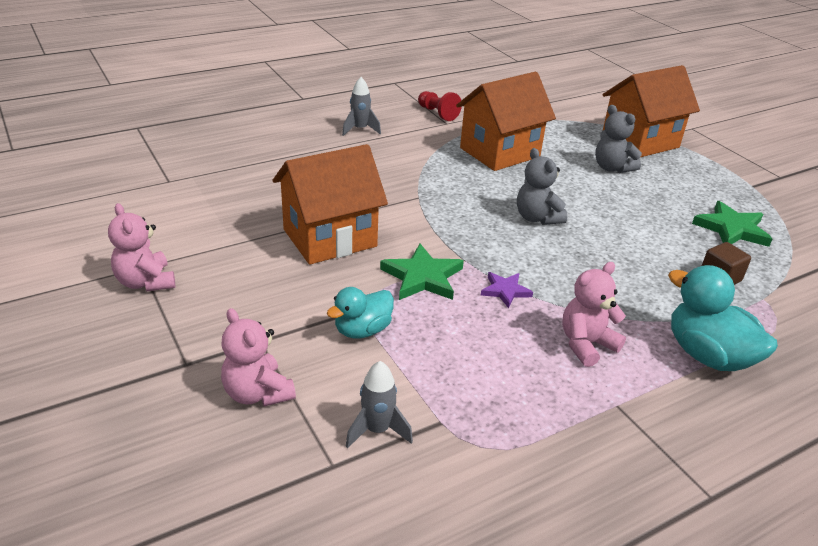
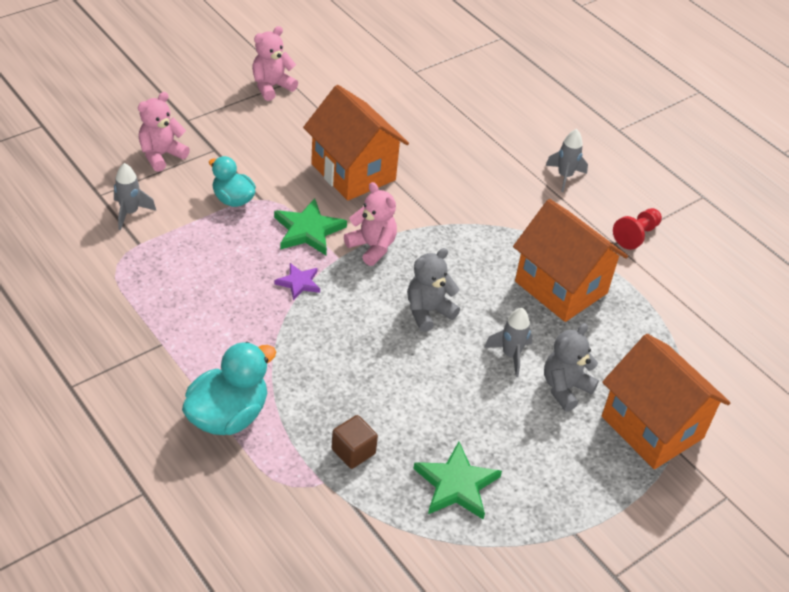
camera: 80 degrees right, 10 degrees up
pink teddy bear [562,262,626,367] -> pink teddy bear moved to [344,182,397,266]
none -> grey rocket [484,308,533,377]

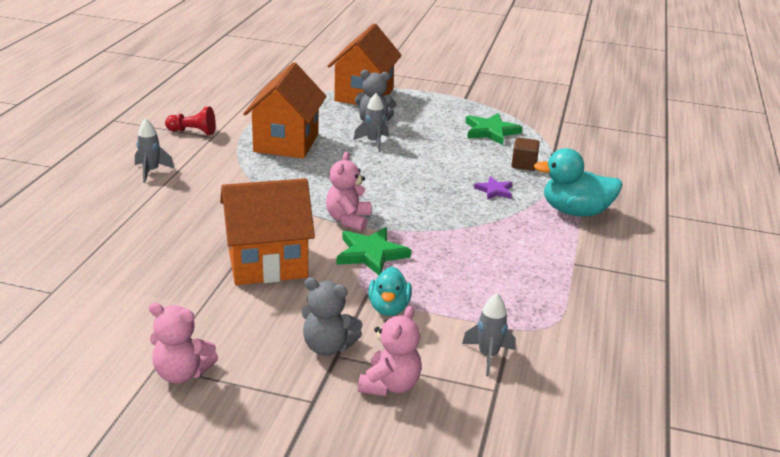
camera: 125 degrees left, 15 degrees down
pink teddy bear [138,92,190,172] -> pink teddy bear turned 75 degrees counterclockwise [358,306,422,396]
purple star [274,263,320,300] -> purple star moved to [474,176,513,200]
orange house [303,85,409,201] -> orange house turned 60 degrees clockwise [220,178,315,285]
grey teddy bear [407,248,460,332] -> grey teddy bear moved to [302,277,362,356]

